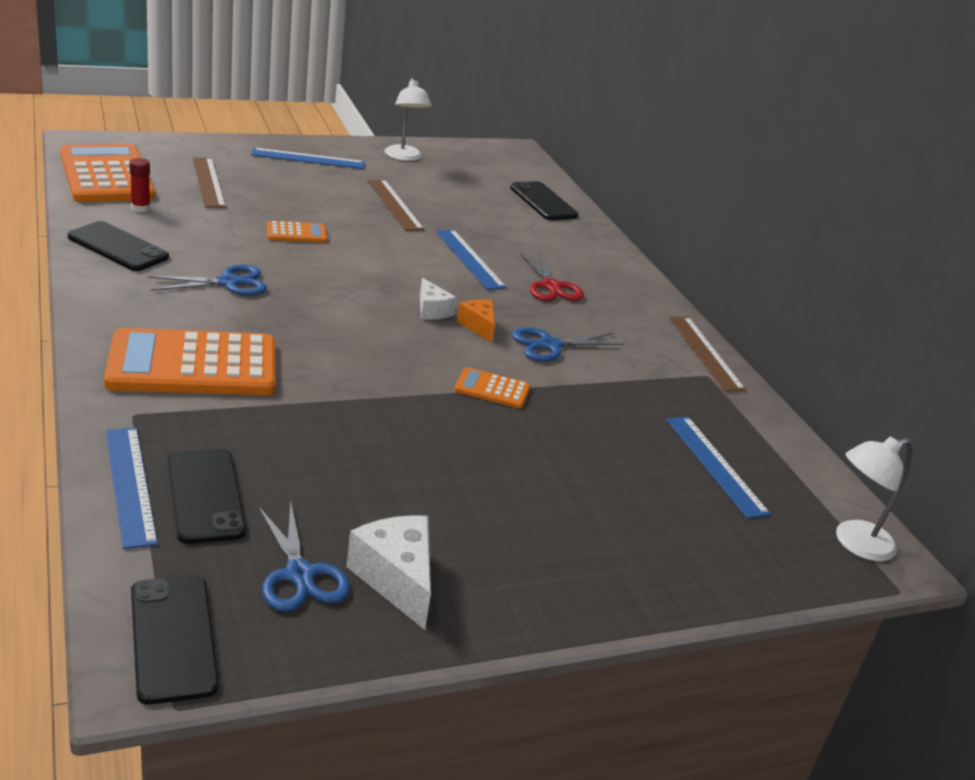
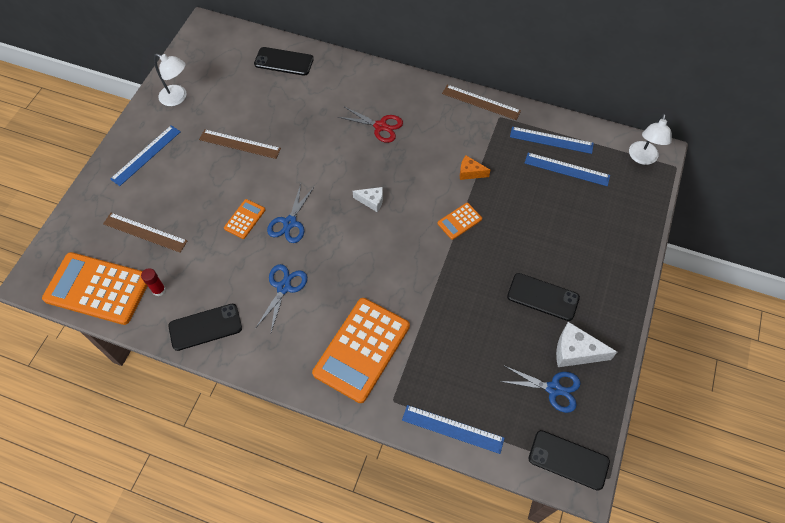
camera: 45 degrees left, 30 degrees up
black phone [168,449,246,544] -> black phone moved to [507,273,580,321]
blue ruler [436,230,506,290] -> blue ruler moved to [510,127,594,154]
orange cheese [457,300,495,343] -> orange cheese moved to [460,155,490,180]
blue scissors [512,327,624,362] -> blue scissors moved to [267,184,315,243]

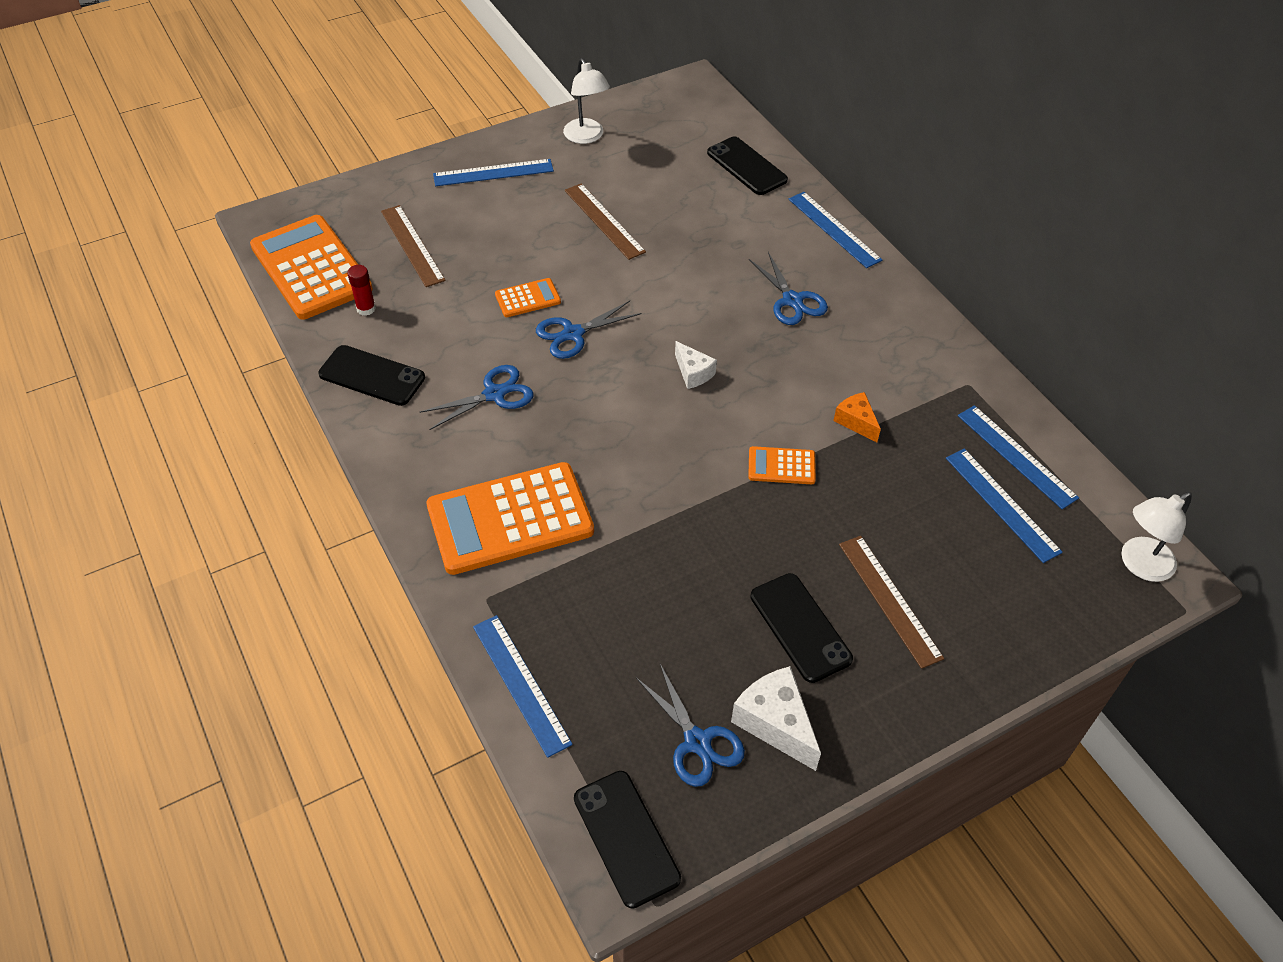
camera: 40 degrees right, 10 degrees down
red scissors [338,107,403,143] -> blue scissors [749,252,828,325]
brown ruler [442,85,521,120] -> brown ruler moved to [839,536,944,669]
none -> blue ruler [789,192,882,268]

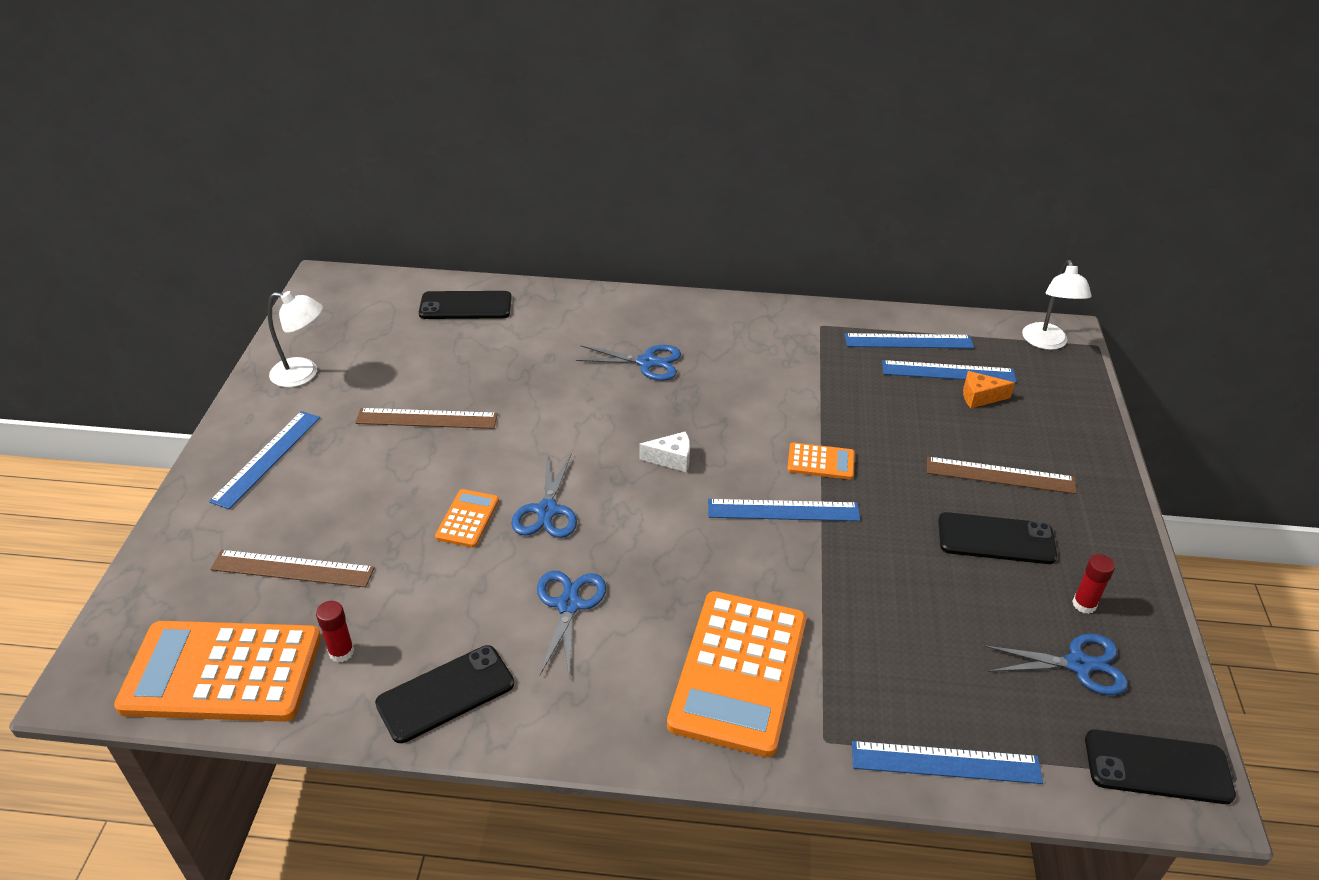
camera: 55 degrees left, 10 degrees down
white cheese [731,666,821,771] -> red glue stick [1072,554,1115,614]
orange calculator [748,446,816,484] -> orange calculator turned 120 degrees counterclockwise [787,442,855,480]
blue ruler [789,192,882,268] -> blue ruler moved to [708,499,860,521]
orange cheese [833,392,881,442] -> orange cheese moved to [963,371,1015,408]

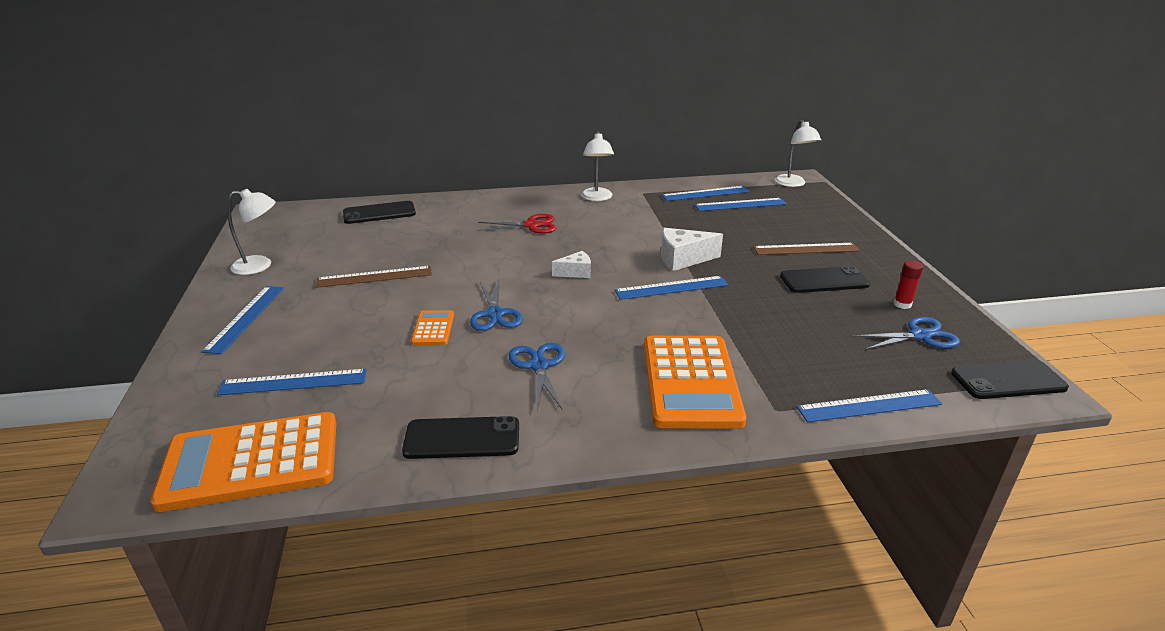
camera: 15 degrees left, 10 degrees down
brown ruler [210,550,375,588] -> blue ruler [217,369,367,395]
red glue stick [316,601,354,663] -> none
black phone [375,645,514,743] -> black phone turned 45 degrees clockwise [402,416,519,459]
blue scissors [576,345,681,381] -> red scissors [478,214,556,234]
orange calculator [787,442,855,480] -> white cheese [661,228,723,271]
orange cheese [963,371,1015,408] -> none
none -> white lamp [581,131,614,201]

